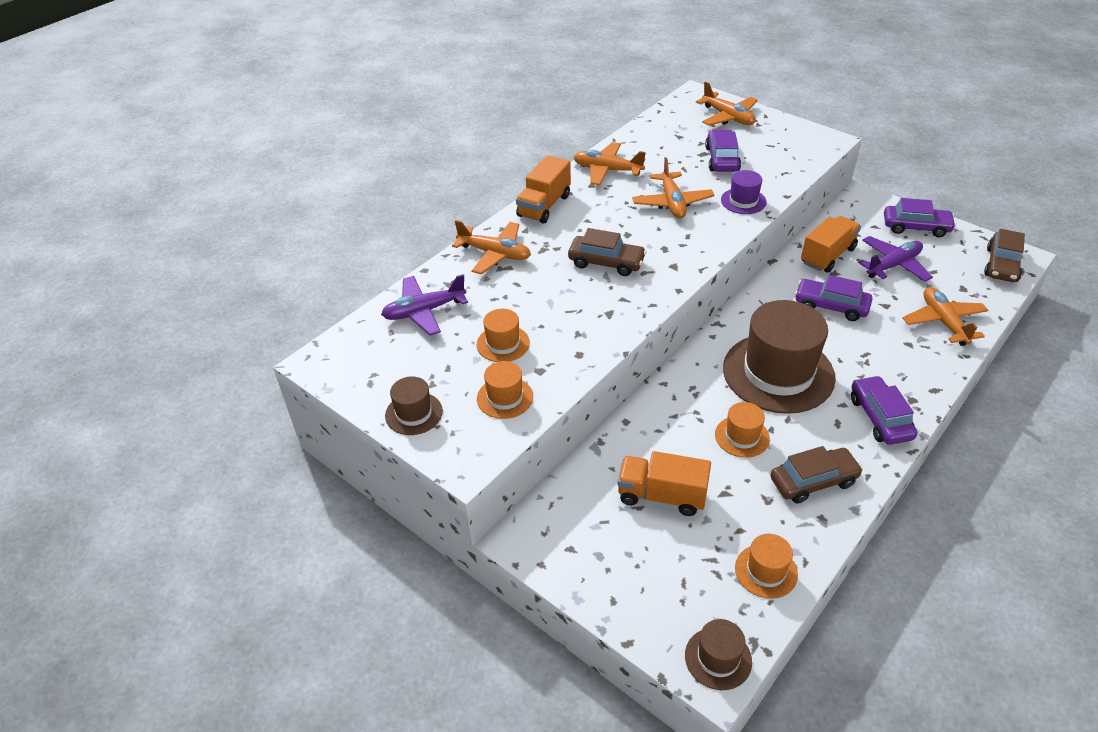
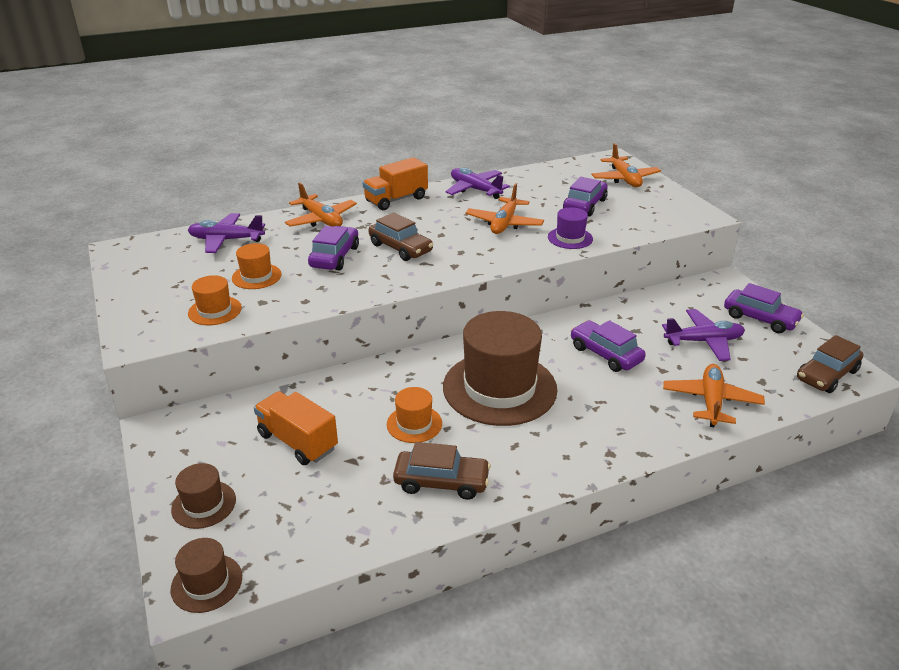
camera: 25 degrees right, 10 degrees down
brown hat [385,376,443,435] -> brown hat moved to [171,463,236,529]
orange plane [574,142,646,185] -> purple plane [446,167,510,199]
orange hat [735,534,798,599] -> none
orange truck [801,216,861,273] -> none
purple car [851,375,917,445] -> purple car moved to [308,226,359,270]

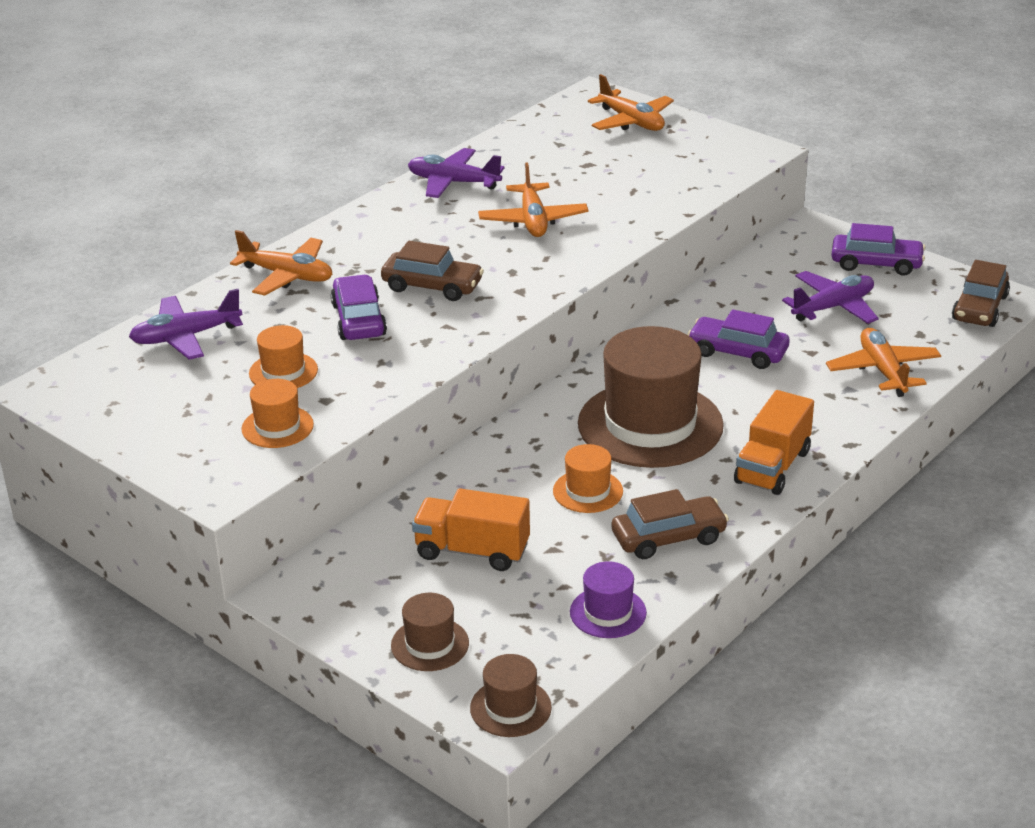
camera: 25 degrees left, 0 degrees up
orange truck [363,157,428,210] -> orange truck moved to [734,390,814,495]
purple hat [548,207,593,249] -> purple hat moved to [570,561,647,638]
purple car [563,177,608,217] -> none

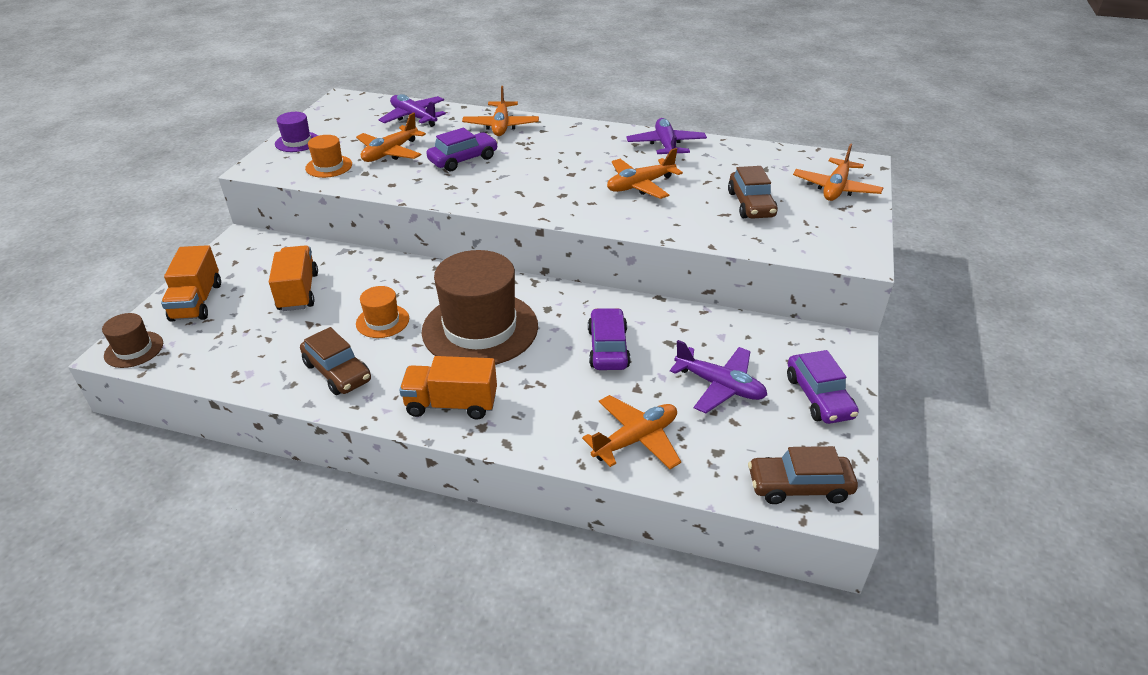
camera: 65 degrees right, 5 degrees up
orange hat [249,325,318,388] -> orange plane [356,113,426,162]
brown car [381,241,484,301] -> brown car moved to [728,166,778,219]
brown hat [391,593,469,671] -> orange truck [161,245,221,322]
purple hat [570,561,647,638] -> purple hat moved to [275,112,318,152]

